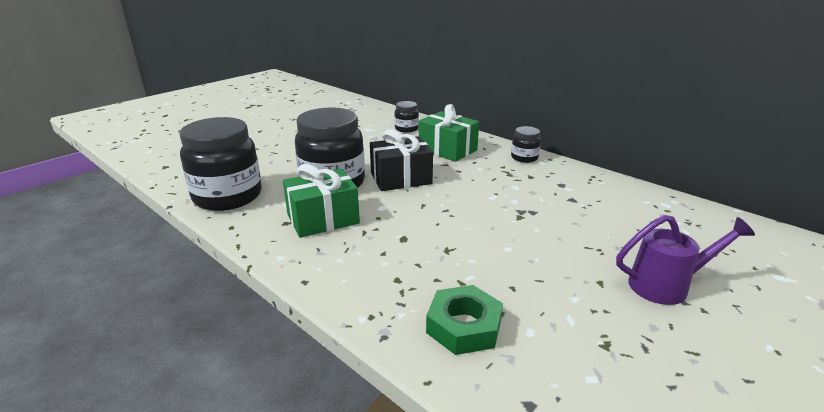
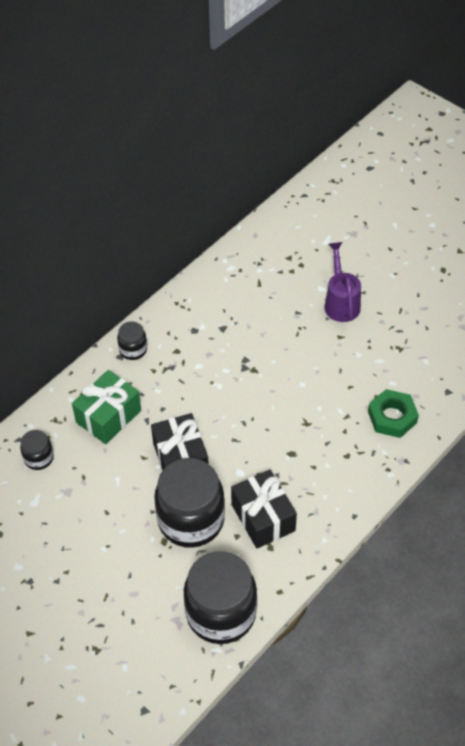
camera: 90 degrees left, 25 degrees up
green gift [283,164,360,238] -> black gift [231,470,297,549]

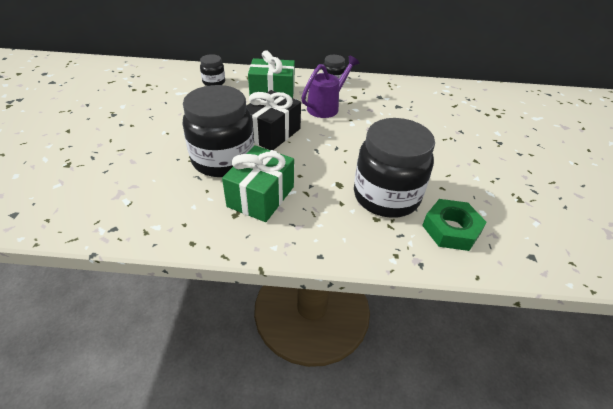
camera: 50 degrees right, 10 degrees down
black jar [184,551,257,644] -> black jar moved to [354,118,435,218]
black gift [231,470,297,549] -> green gift [222,145,294,222]
purple watering can [324,242,361,322] -> purple watering can moved to [301,56,360,118]

